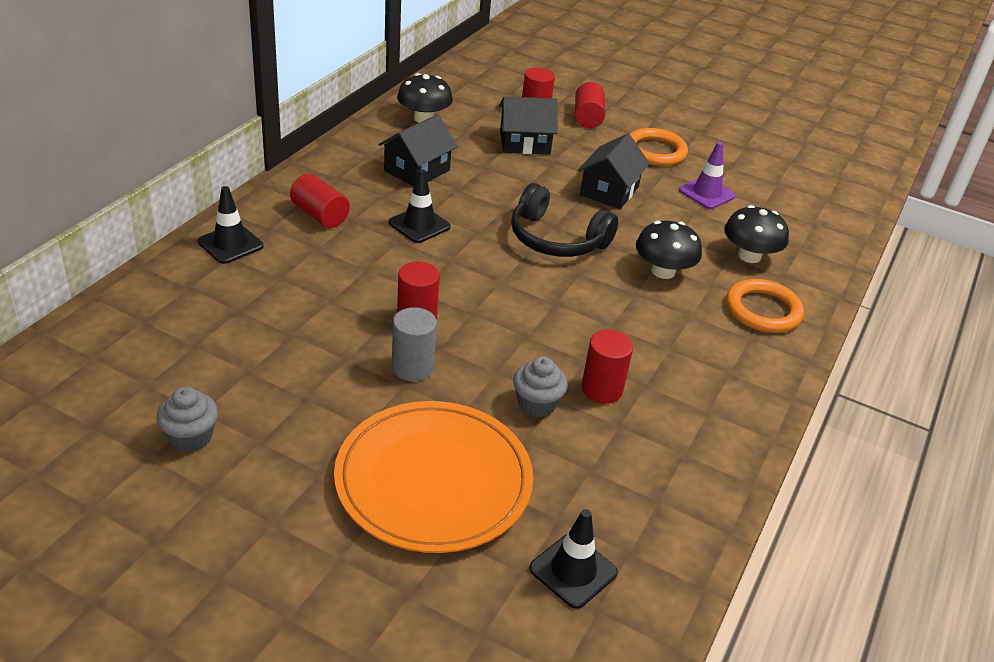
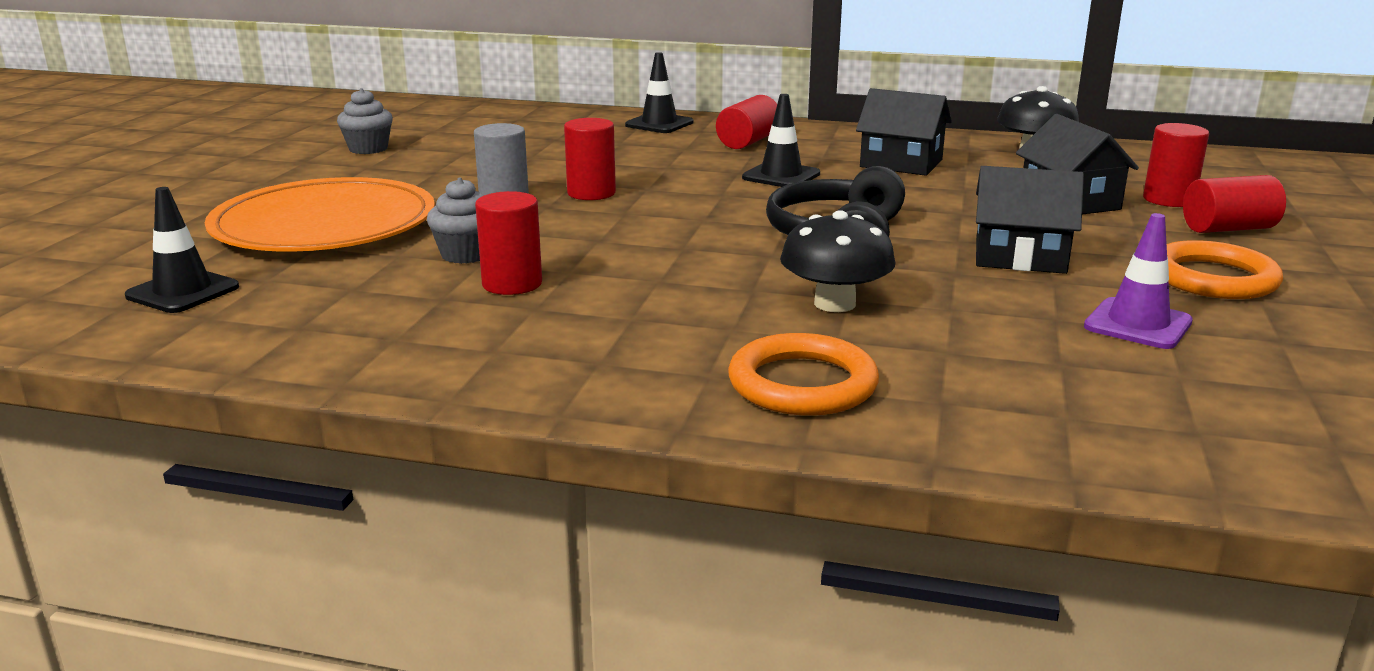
camera: 80 degrees right, 15 degrees down
black mushroom [724,205,789,263] -> none

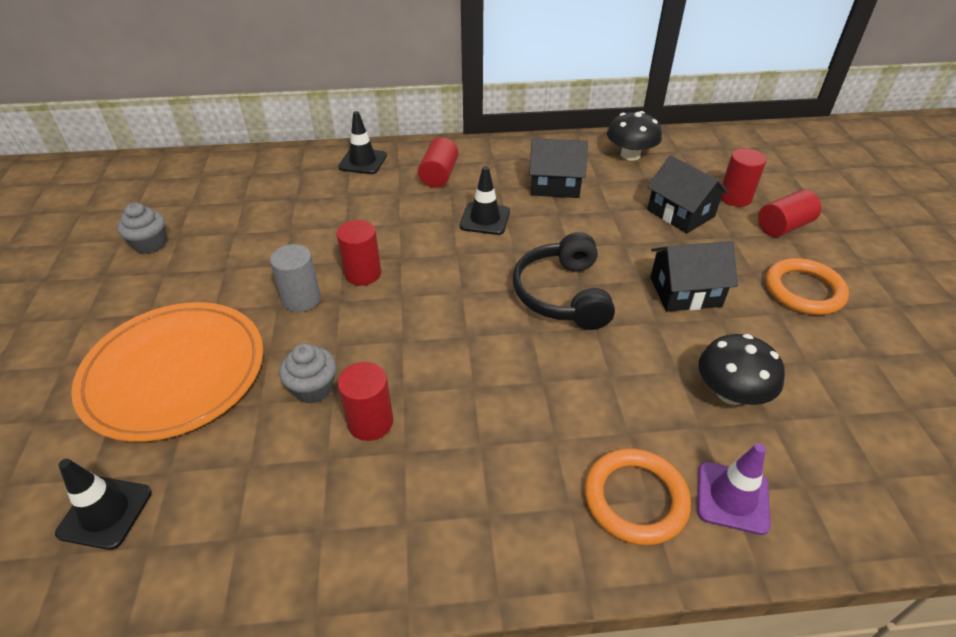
camera: 20 degrees left, 20 degrees up
black mushroom [780,210,895,312] -> black mushroom moved to [698,334,785,405]
purple traffic cone [1084,213,1193,349] -> purple traffic cone moved to [697,443,771,535]

